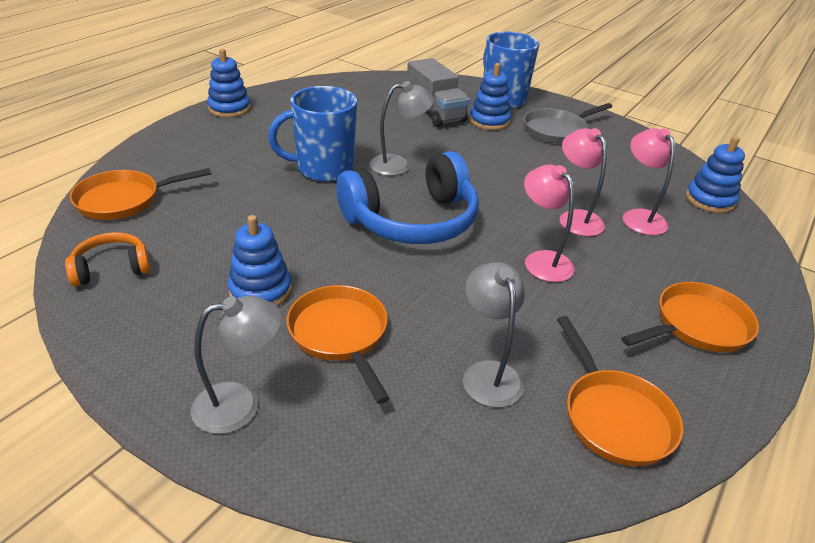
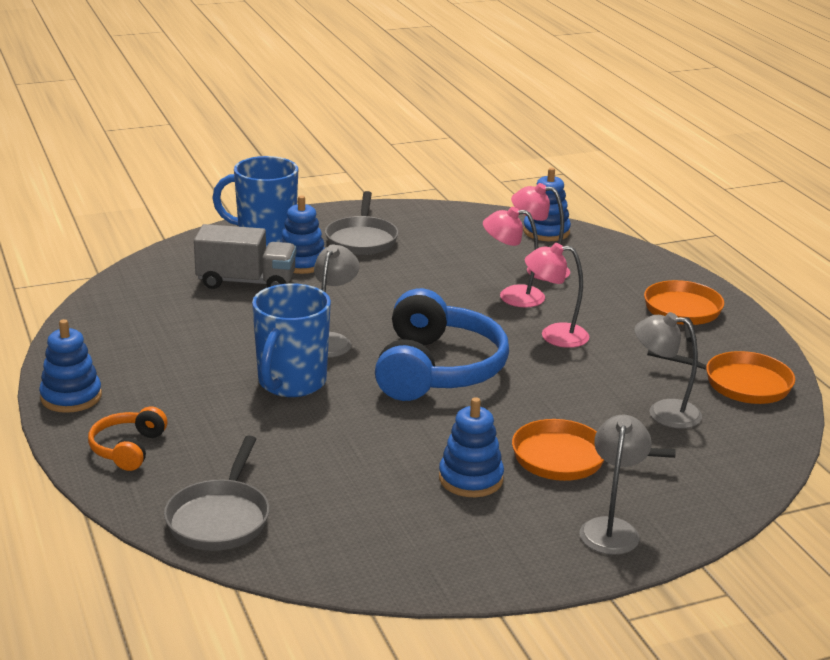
camera: 55 degrees left, 10 degrees down
orange headphones [65,232,151,287] -> orange headphones moved to [88,406,167,471]
orange pan [70,168,211,220] -> grey pan [164,436,270,551]

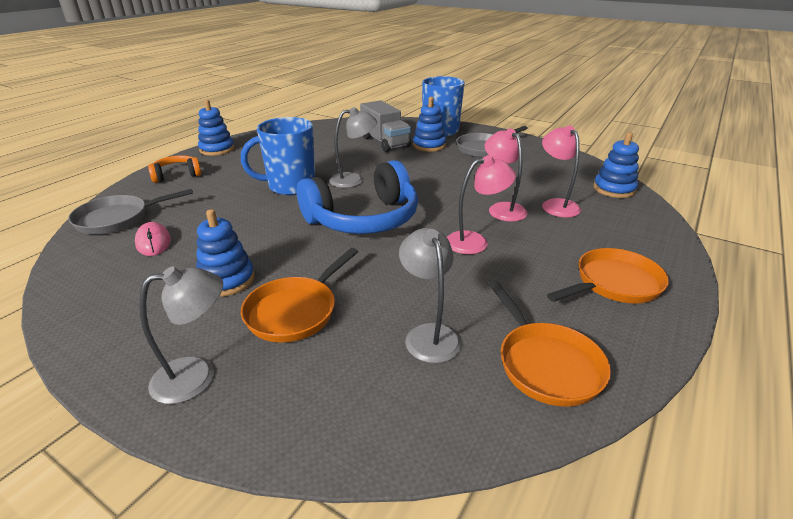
camera: 55 degrees right, 5 degrees up
orange pan [512,419,675,481] -> orange pan turned 120 degrees counterclockwise [241,248,358,342]
pink lamp [525,243,589,348] -> pink lamp turned 105 degrees clockwise [447,155,516,254]
none -> pink mouse [135,222,171,256]

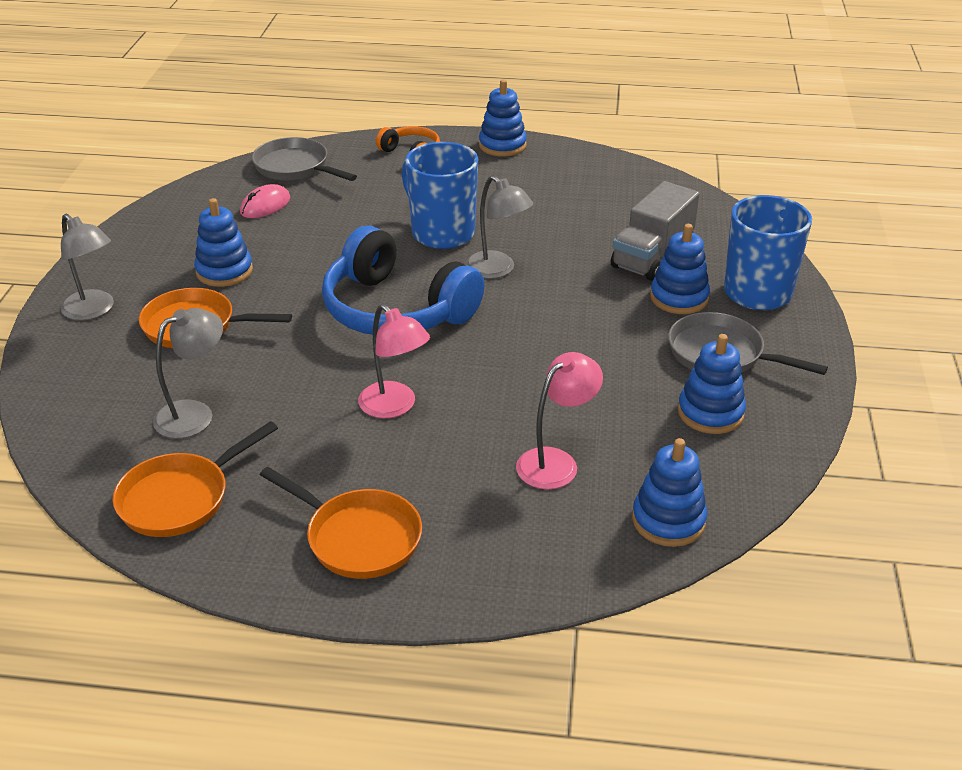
camera: 65 degrees right, 5 degrees up
pink lamp [485,128,528,222] -> none
none -> blue stacking toy [678,334,746,434]

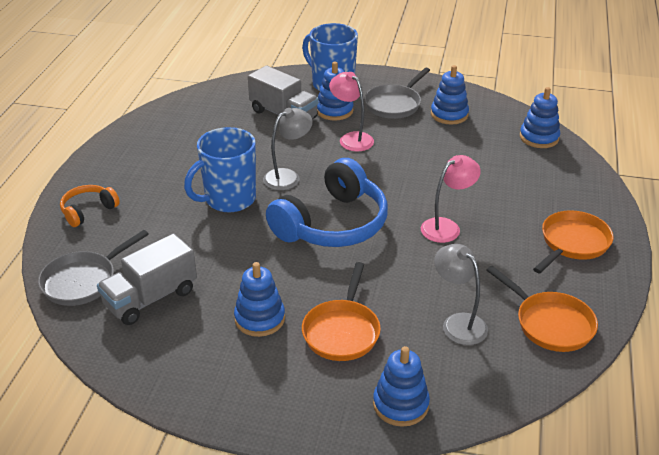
camera: 85 degrees left, 0 degrees up
grey lamp [61,214,114,320] -> none
pink mouse [240,184,290,218] -> grey truck [97,233,197,325]
blue stacking toy [479,79,527,157] -> blue stacking toy moved to [373,346,430,427]
pink lamp [516,352,603,489] -> pink lamp moved to [329,72,374,151]

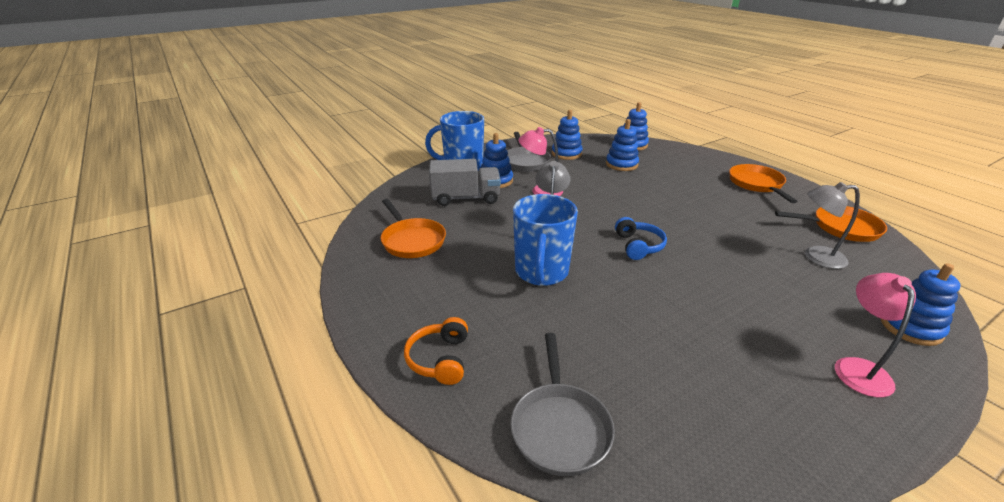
camera: 45 degrees left, 5 degrees down
grey truck [97,233,197,325] -> none
blue stacking toy [234,262,285,337] -> blue stacking toy moved to [606,119,639,171]
blue headphones [266,158,388,247] -> blue headphones [615,217,667,260], size x0.49
orange pan [302,262,381,361] -> orange pan moved to [381,199,446,258]
pink lamp [421,155,481,243] -> pink lamp moved to [835,273,916,397]

